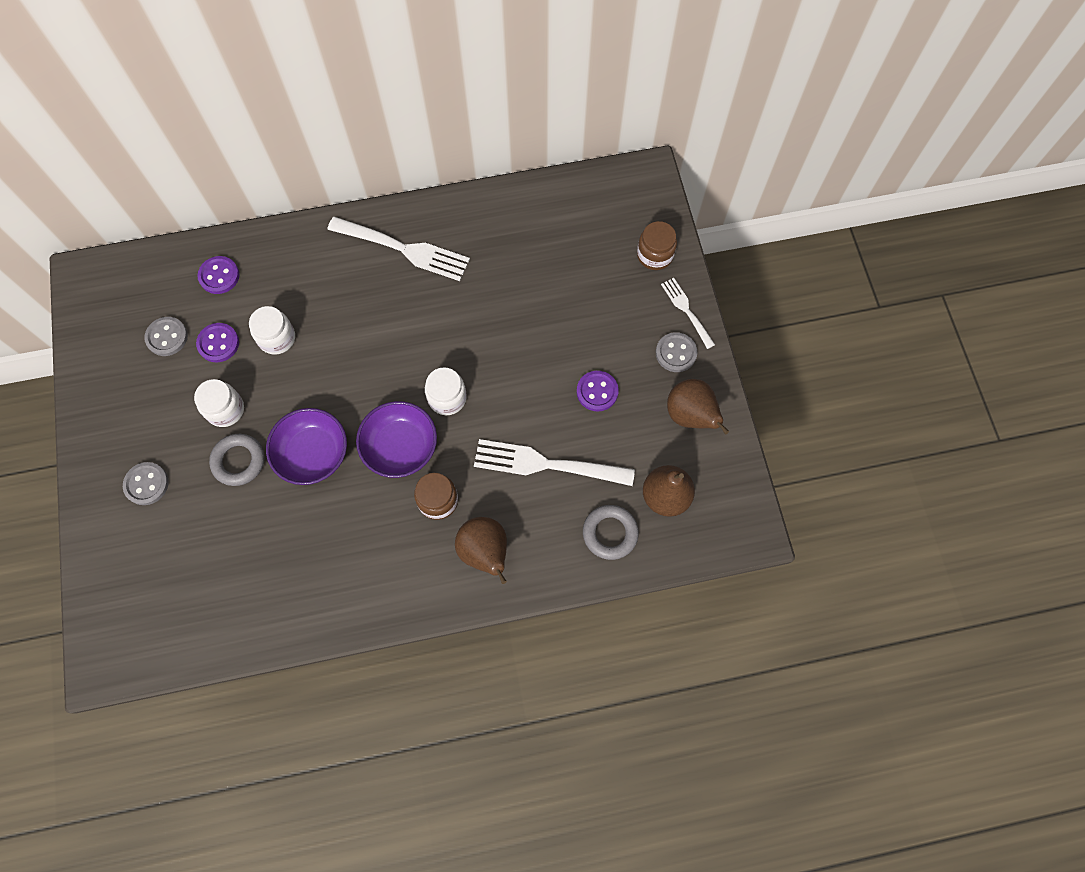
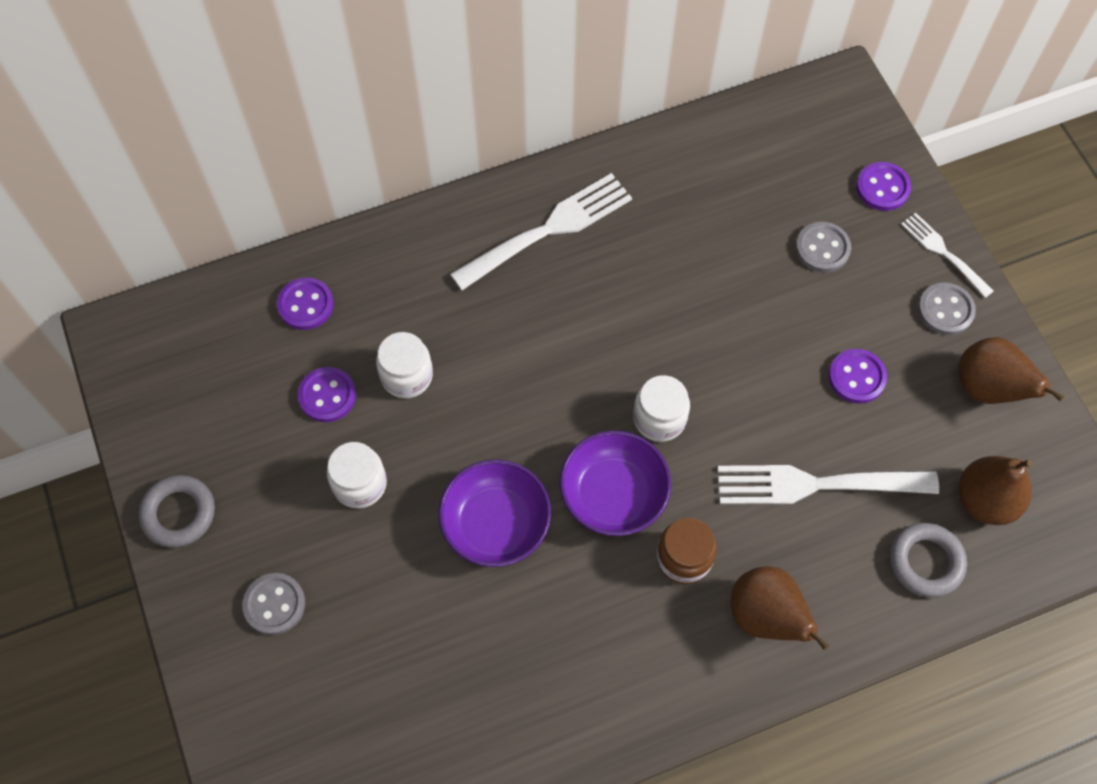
camera: 10 degrees left, 5 degrees down
grey button [144,317,188,356] -> grey button moved to [796,222,851,273]
grey ring [209,434,265,486] -> grey ring moved to [139,475,215,548]
white fork [327,217,470,281] -> white fork turned 45 degrees counterclockwise [450,173,632,290]
brown jar [637,221,677,270] -> purple button [856,162,911,211]

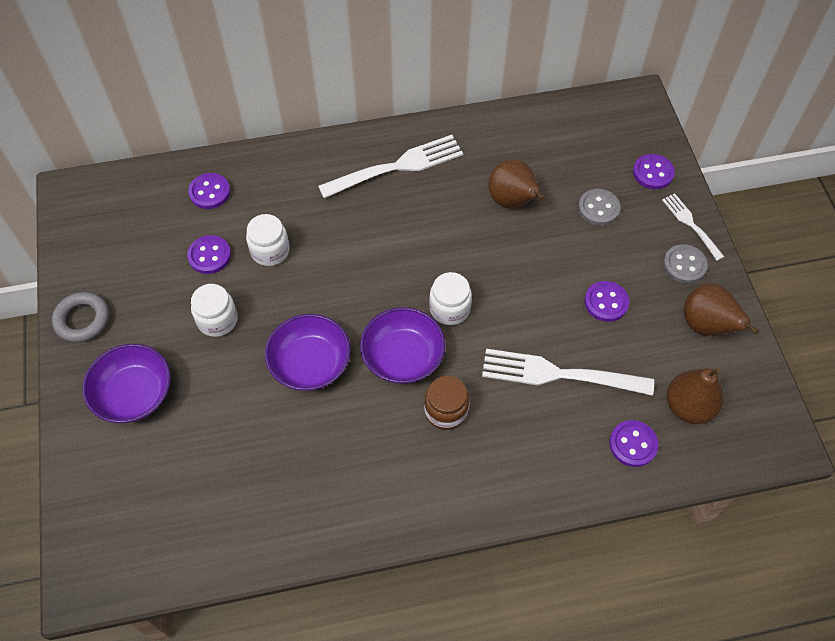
camera: 10 degrees right, 5 degrees down
grey button [242,573,305,635] -> purple bowl [82,344,171,423]
brown pear [730,566,829,650] -> brown pear moved to [489,159,544,208]
grey ring [890,523,967,597] -> purple button [609,420,658,467]

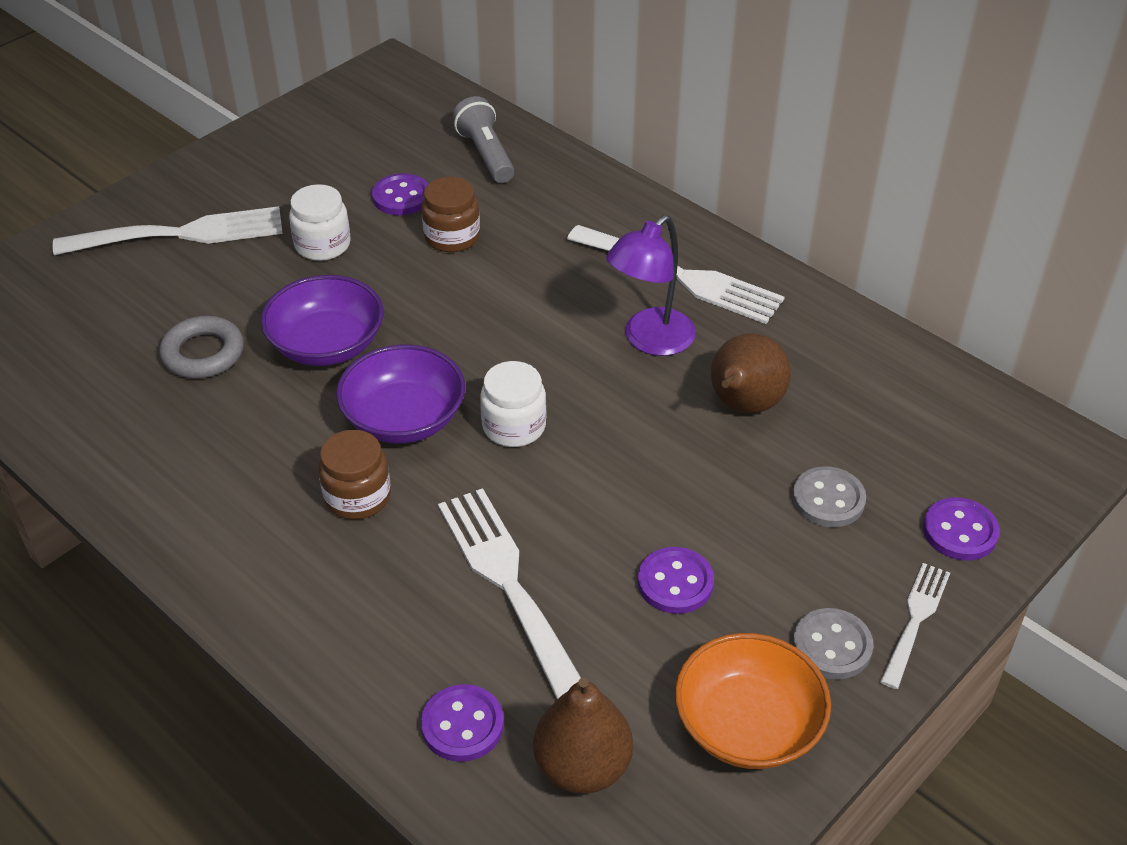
camera: 55 degrees right, 15 degrees down
grey ring [52,292,109,343] -> grey ring moved to [159,316,244,378]
purple bowl [82,344,171,423] -> white fork [53,206,283,255]
purple button [188,173,230,209] -> grey flashlight [452,96,515,183]
white jar [246,214,290,266] -> brown jar [422,177,480,252]
brown pear [684,284,759,336] -> orange bowl [675,633,831,769]
none -> purple lamp [606,215,696,356]

